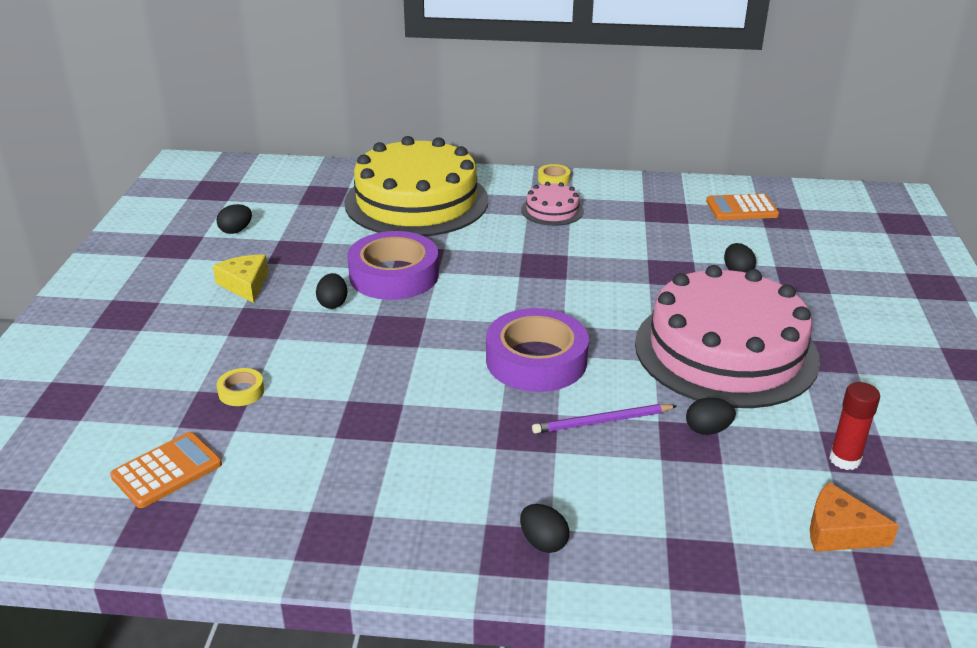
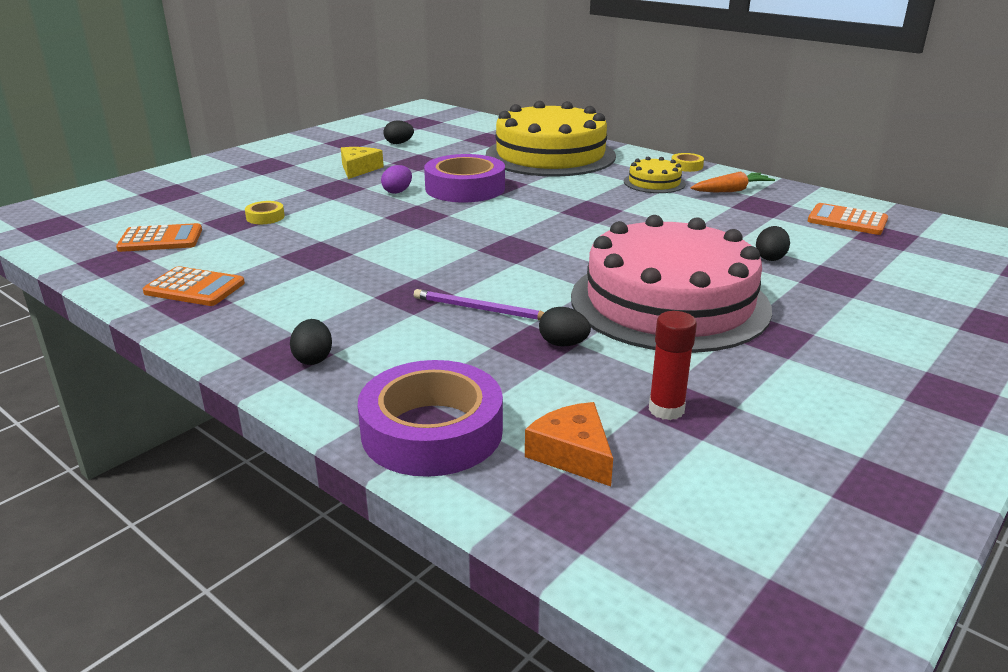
camera: 35 degrees right, 5 degrees down
black egg [316,273,347,309] -> purple egg [381,165,412,194]
purple tape [486,308,589,392] -> purple tape moved to [358,360,503,477]
pink cake [521,182,584,226] -> yellow cake [624,156,686,193]
none -> orange calculator [143,266,245,306]
none -> orange carrot [691,171,775,192]

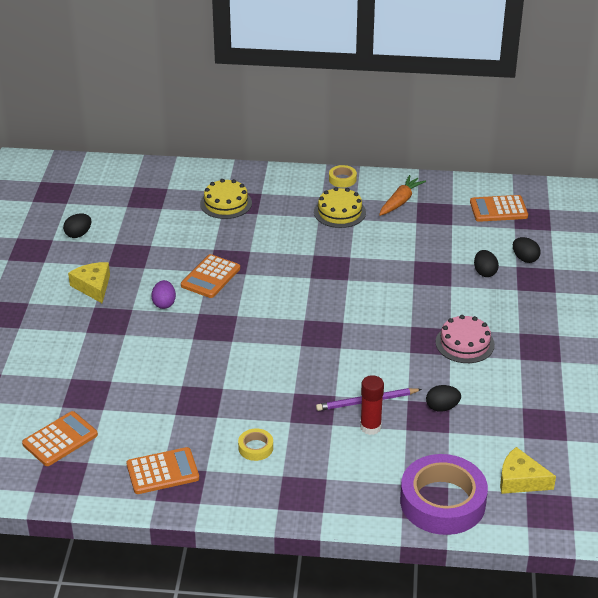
camera: 35 degrees left, 10 degrees up
yellow tape [245,201,285,224] -> yellow tape moved to [238,429,273,461]
black egg [290,319,332,365] -> black egg moved to [513,237,541,263]
purple tape [424,154,505,202] -> orange calculator [181,254,240,298]
yellow cake [486,101,616,176] -> yellow cake [200,179,252,219], size x0.43
orange cheese [525,402,613,486] -> yellow cheese [500,447,556,494]
pink cake [571,215,772,353] -> pink cake [436,315,495,363], size x0.43
red glue stick [649,311,697,420] -> red glue stick moved to [360,375,384,435]

